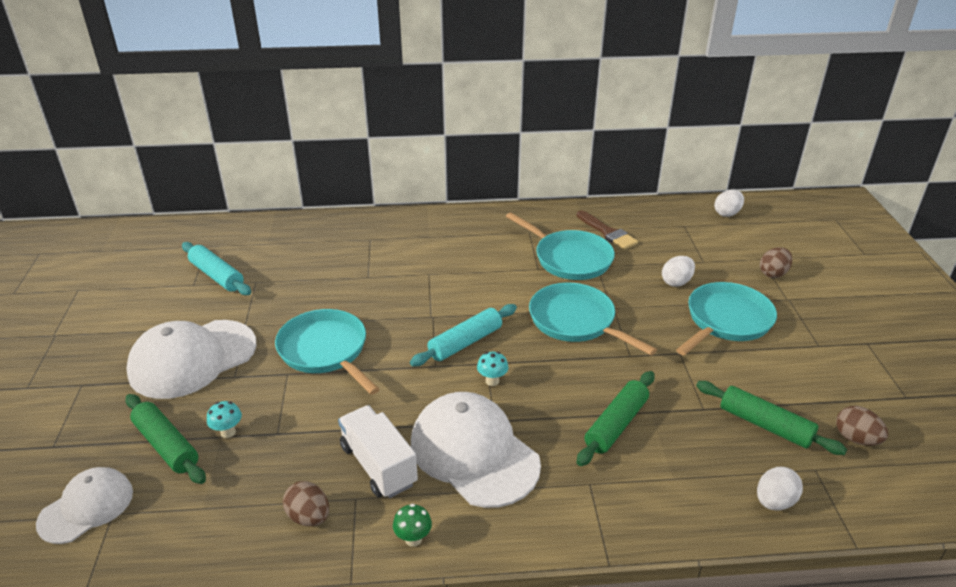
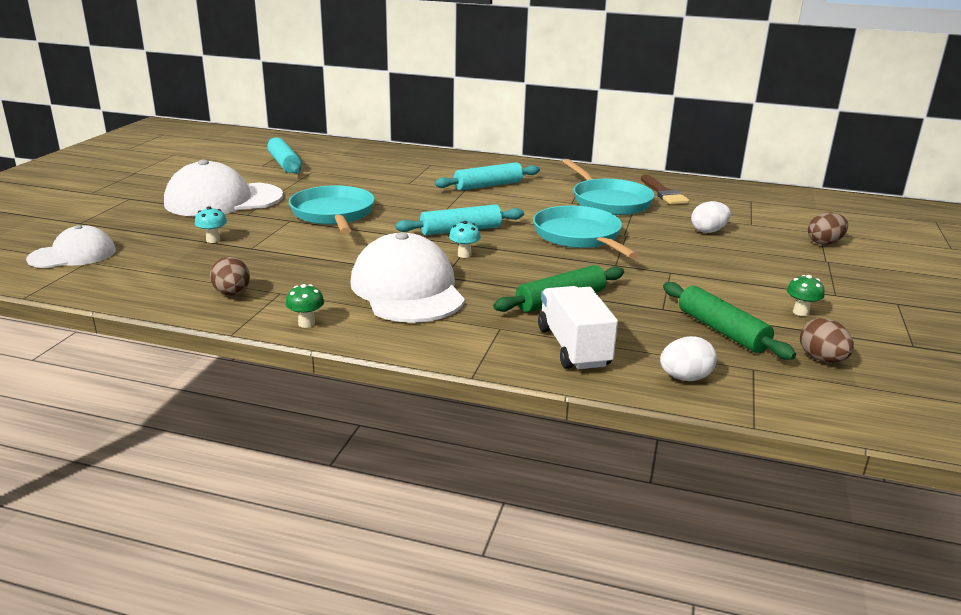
camera: 20 degrees right, 10 degrees down
green rolling pin [126,394,206,484] -> none
white truck [338,405,418,498] -> white truck moved to [538,286,618,370]
turquoise pan [676,282,777,356] -> none
white egg [714,190,744,217] -> none
none -> turquoise rolling pin [435,162,540,191]
none -> green mushroom [787,275,825,316]

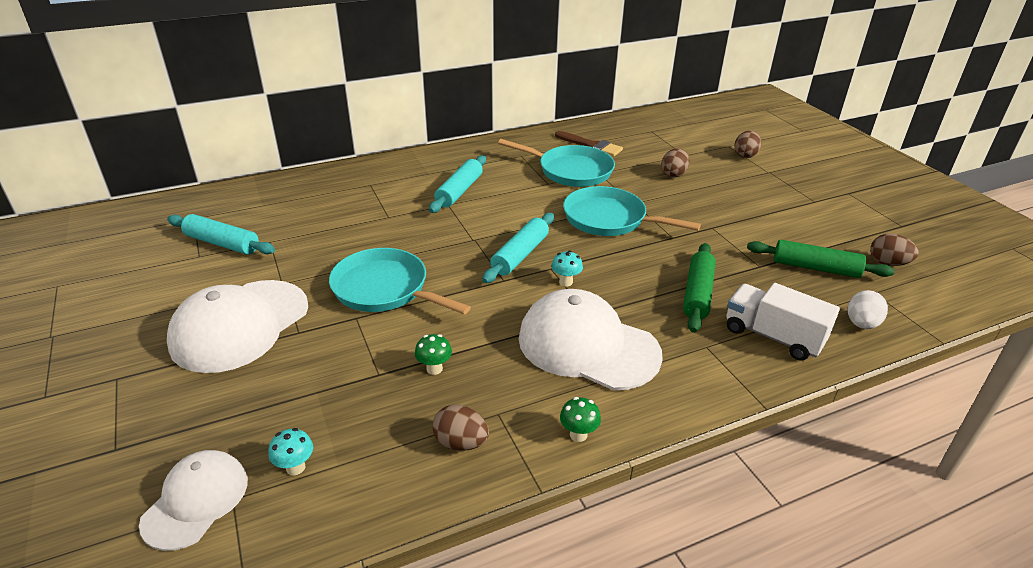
camera: 40 degrees left, 10 degrees up
turquoise mushroom [195,206,227,243] -> turquoise mushroom moved to [269,428,313,475]
white egg [691,201,731,233] -> brown egg [661,148,690,177]
green mushroom [787,275,825,316] -> green mushroom moved to [415,334,452,375]

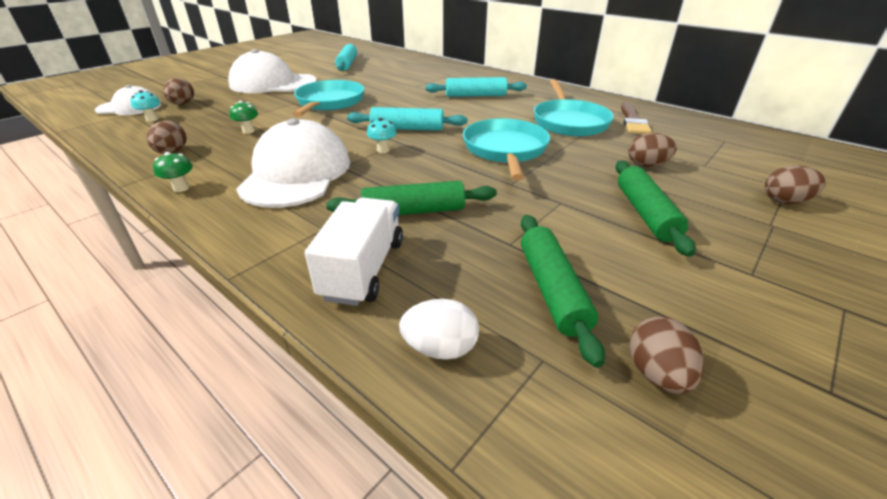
camera: 65 degrees right, 0 degrees up
none -> brown egg [163,78,194,105]
none -> green rolling pin [615,160,696,257]

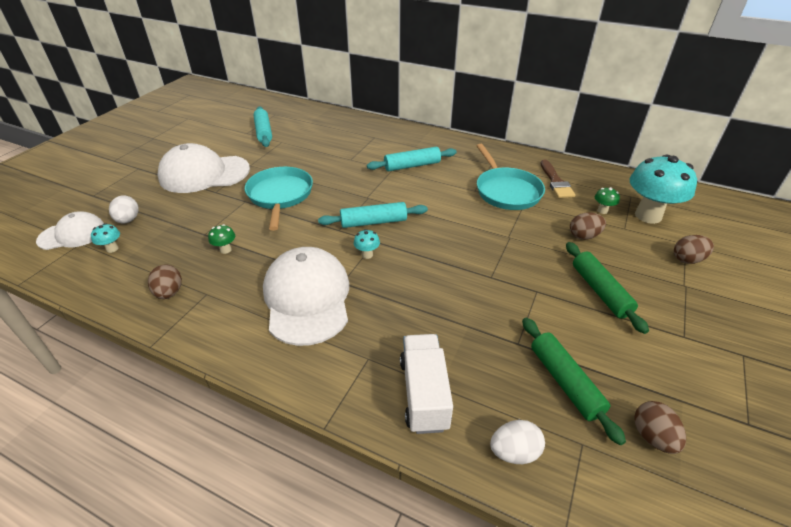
camera: 15 degrees left, 5 degrees up
green mushroom [153,152,193,192] -> green mushroom moved to [595,187,620,214]
brown egg [163,78,194,105] -> white egg [109,196,139,223]
green rolling pin [326,181,497,215] -> none
turquoise pan [463,118,550,181] -> none
none -> turquoise mushroom [630,155,697,224]

